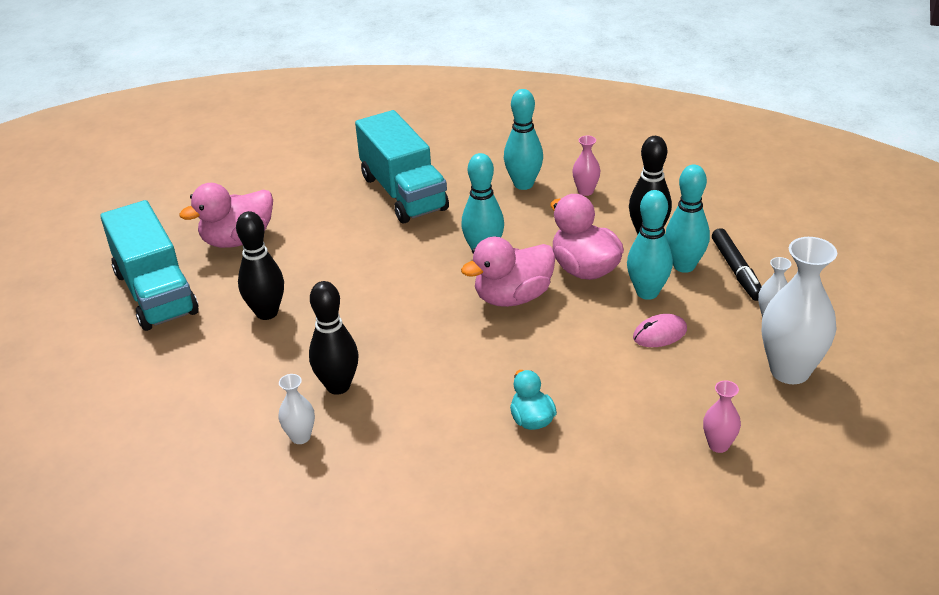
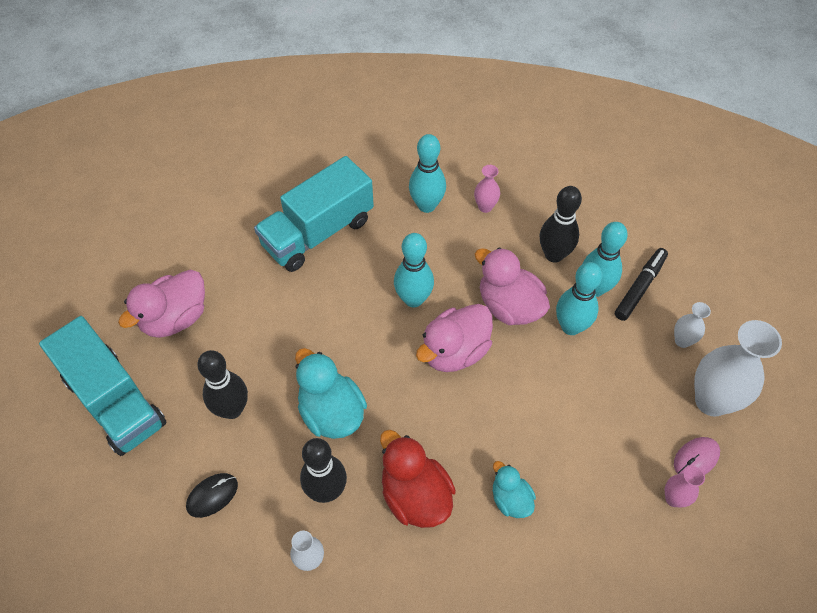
camera: 15 degrees left, 20 degrees up
turquoise truck [355,110,449,223] -> turquoise truck turned 90 degrees clockwise [254,156,374,272]
pink mouse [633,314,687,347] -> pink mouse moved to [674,437,720,475]
black marker [712,228,762,301] -> black marker turned 120 degrees counterclockwise [615,248,668,321]
none -> black mouse [186,473,238,518]
none -> turquoise duck [295,348,367,439]
none -> red duck [380,430,456,528]

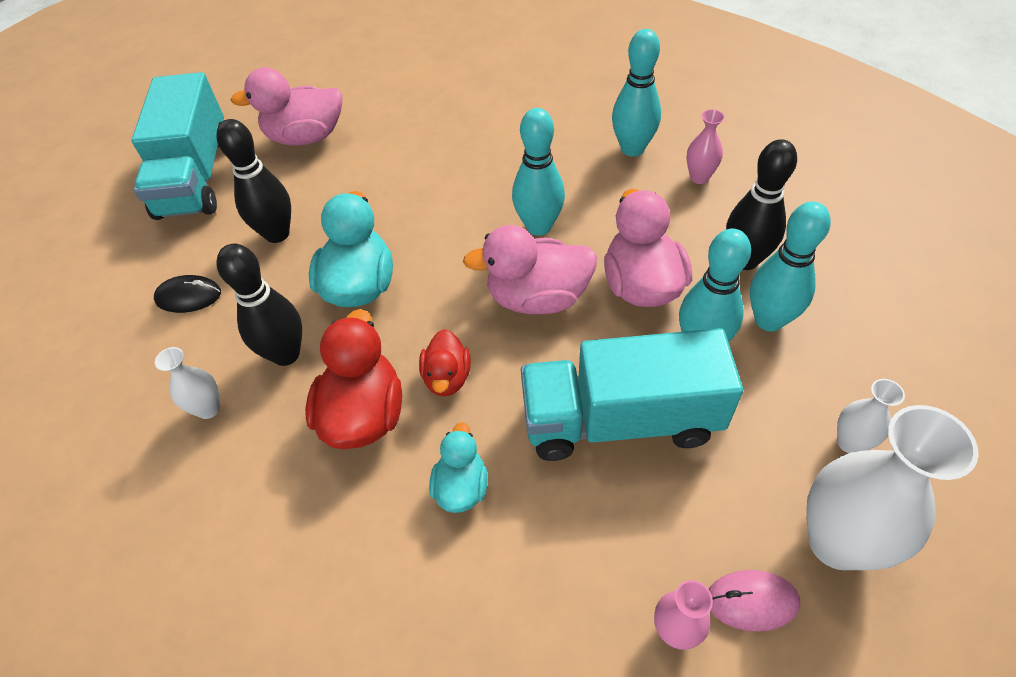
camera: 40 degrees right, 5 degrees down
turquoise truck [254,156,374,272] -> turquoise truck moved to [521,328,743,461]
black marker [615,248,668,321] -> none
none -> red duck [419,329,471,396]

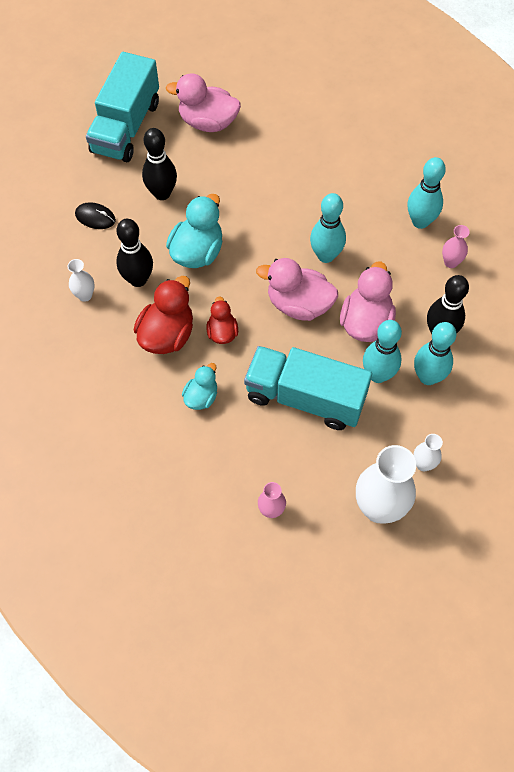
camera: 20 degrees right, 10 degrees up
red duck [419,329,471,396] -> red duck turned 150 degrees clockwise [206,296,238,344]
pink mouse [709,570,800,632] -> none

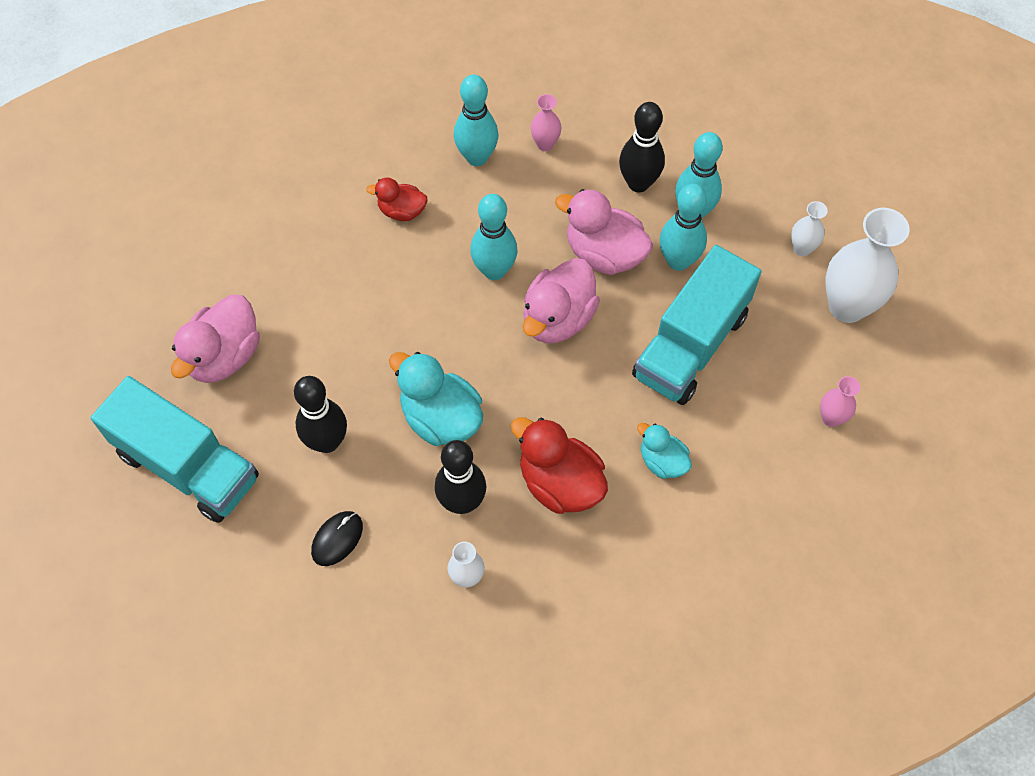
camera: 75 degrees left, 0 degrees up
red duck [206,296,238,344] -> red duck moved to [366,178,428,221]

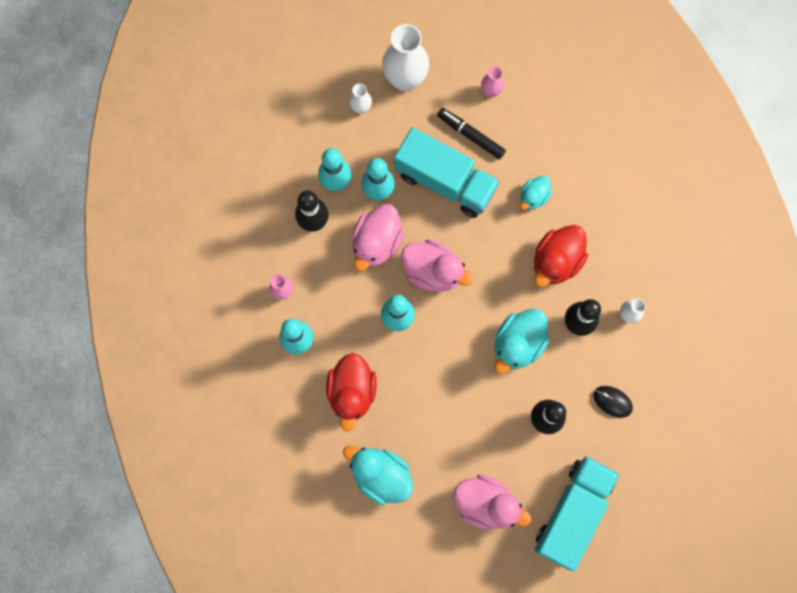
camera: 95 degrees left, 15 degrees up
red duck [366,178,428,221] -> red duck [326,353,377,432], size x1.71
none -> turquoise duck [343,446,413,505]
none -> black marker [437,108,506,159]

